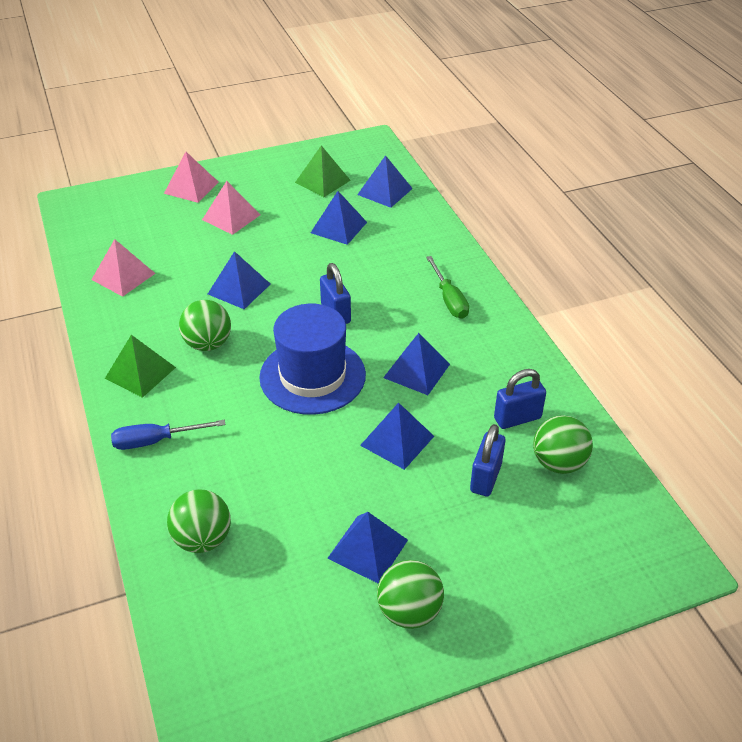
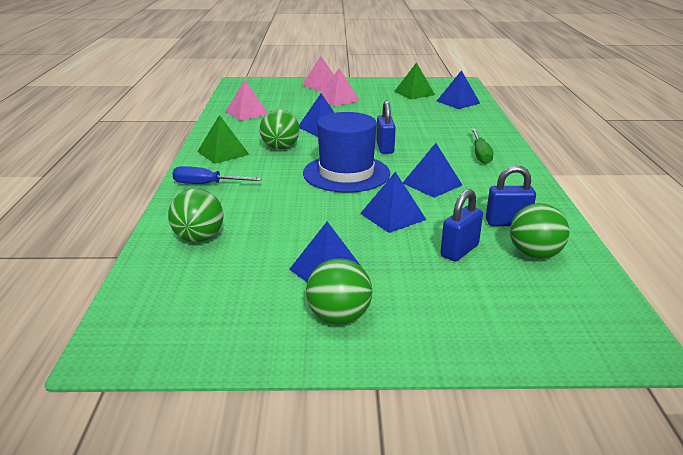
camera: 20 degrees right, 15 degrees down
blue pyramid [311,191,367,245] -> none

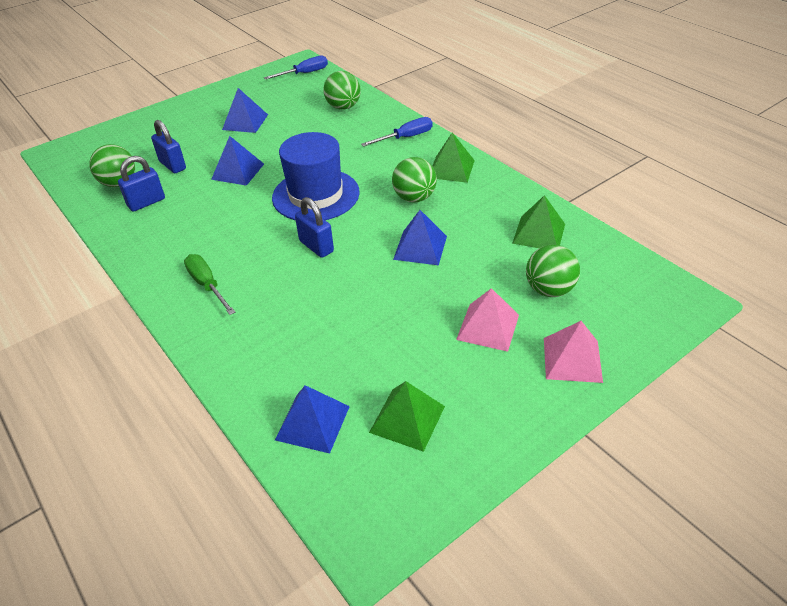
camera: 145 degrees right, 15 degrees up
pink pyramid [226,80,268,121] -> green pyramid [512,195,565,248]
green ball [306,258,372,325] -> green ball moved to [526,245,580,297]
blue pyramid [403,143,462,198] -> none
blue padlock [440,189,483,261] -> blue padlock turned 45 degrees counterclockwise [151,120,186,173]
none -> blue screwdriver [264,56,328,80]

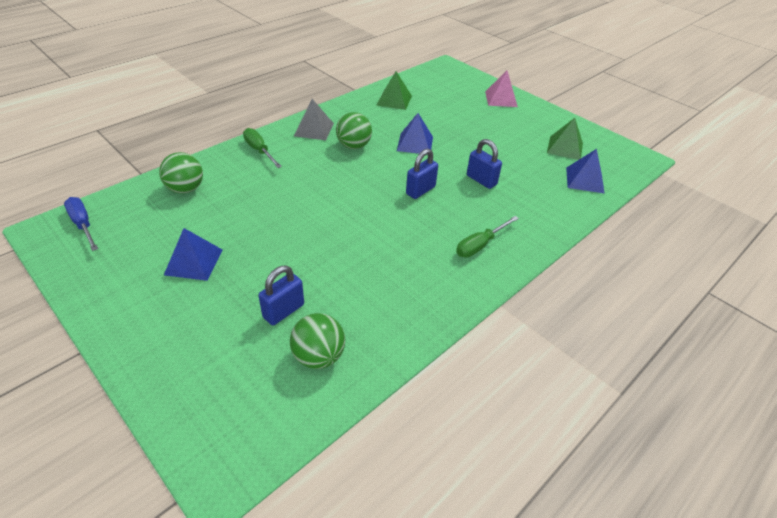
camera: 100 degrees left, 0 degrees up
blue padlock [118,156,165,212] -> blue padlock moved to [467,139,502,189]
blue pyramid [211,136,264,186] -> none
blue hat [272,132,360,220] -> none
blue screwdriver [361,117,432,147] -> green screwdriver [243,128,282,168]
green pyramid [432,132,475,183] -> grey pyramid [294,99,334,140]
pink pyramid [456,288,519,352] -> none
green ball [526,245,580,297] -> none

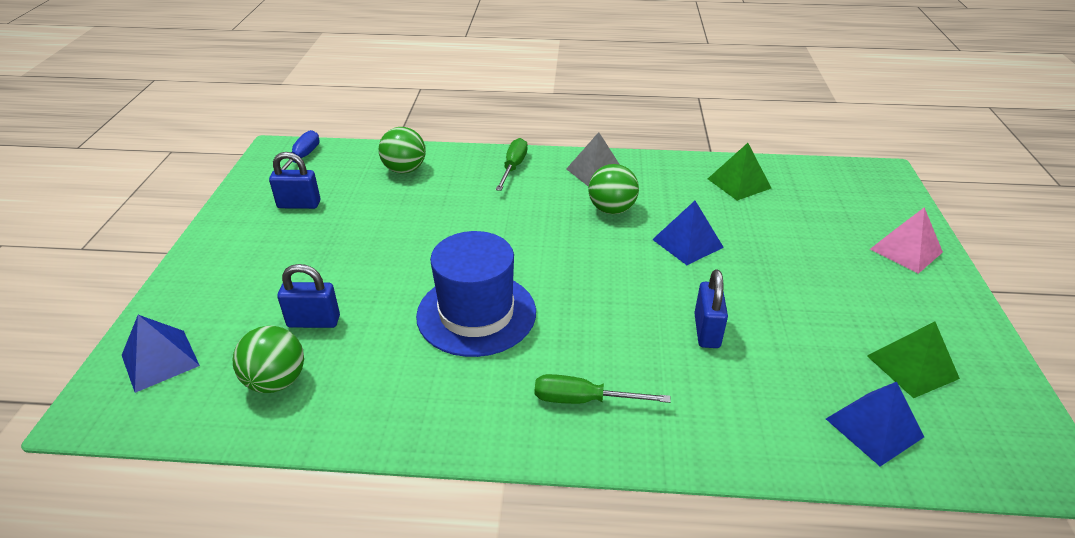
camera: 50 degrees right, 5 degrees down
blue pyramid [164,228,223,281] -> blue pyramid moved to [122,315,200,393]
blue padlock [406,149,438,199] -> blue padlock moved to [269,152,320,209]
none -> blue hat [416,231,536,357]

